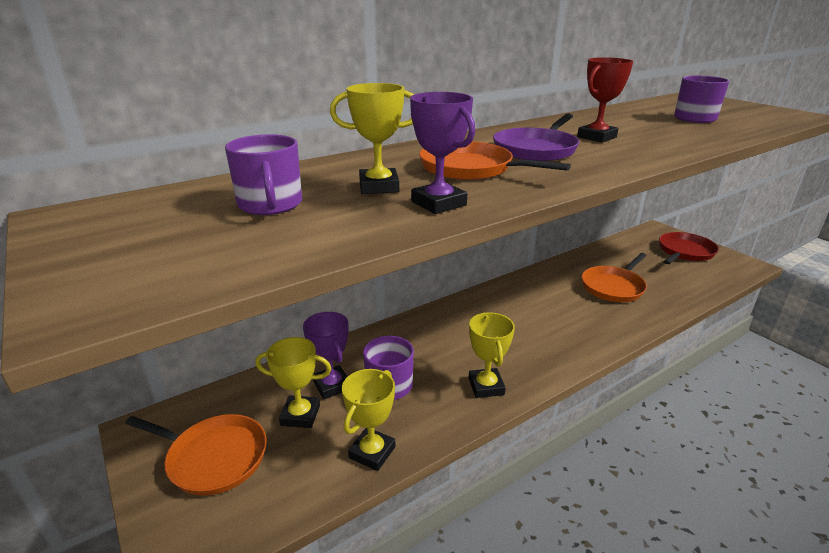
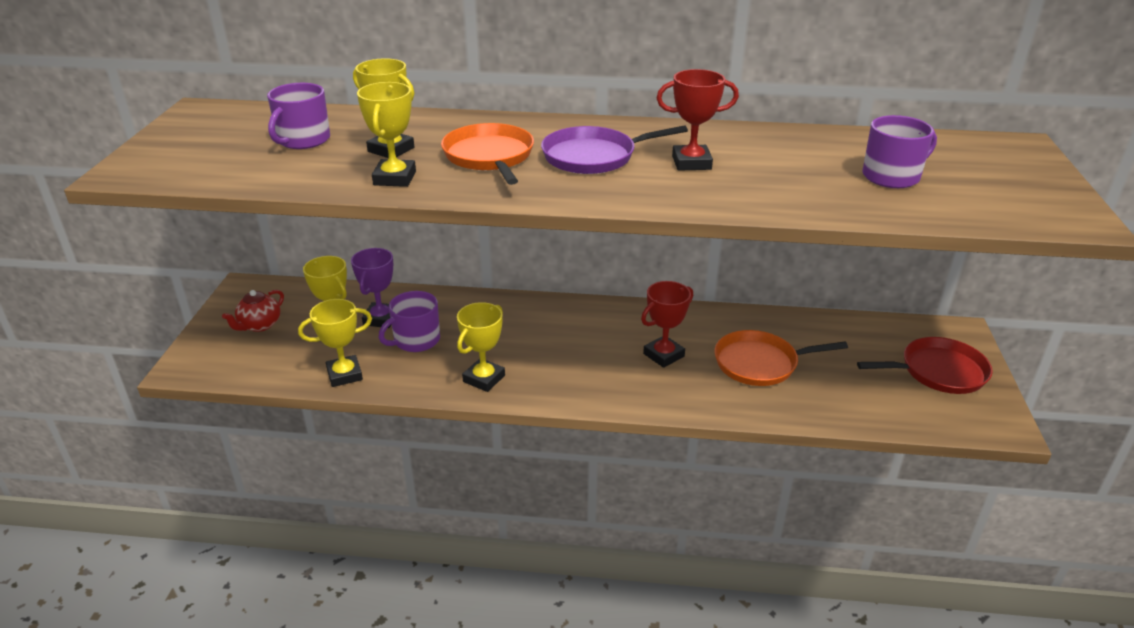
camera: 40 degrees right, 5 degrees up
orange pan [125,414,267,496] -> red teapot [222,290,284,332]
purple trophy [410,92,475,214] -> yellow trophy [357,82,416,187]
none -> red trophy [641,281,693,368]

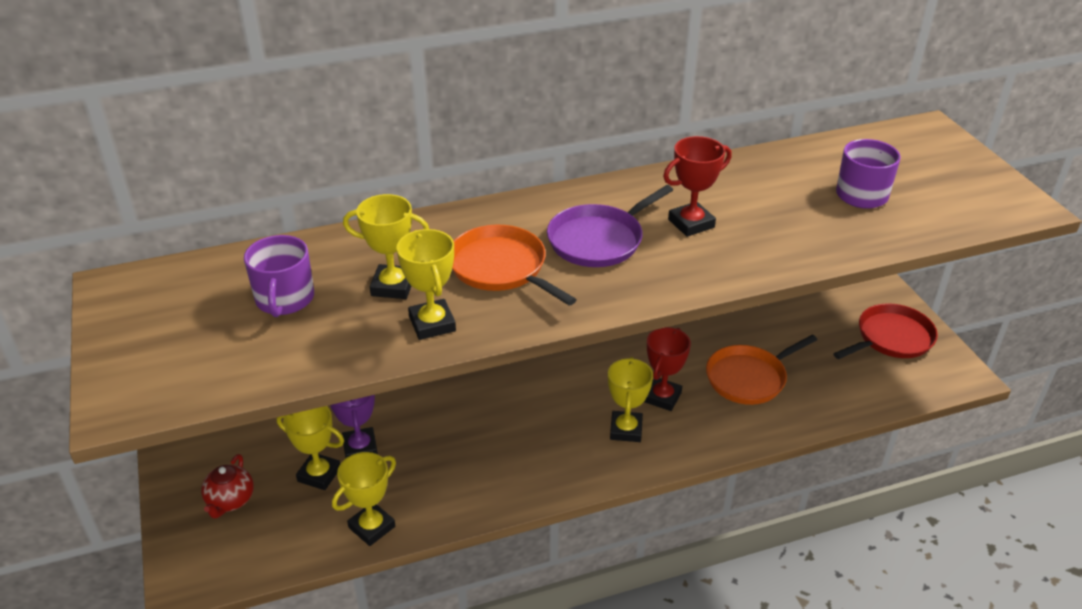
camera: 25 degrees left, 5 degrees up
purple mug [378,291,440,352] -> none
yellow trophy [457,302,505,392] -> yellow trophy moved to [608,357,653,442]

